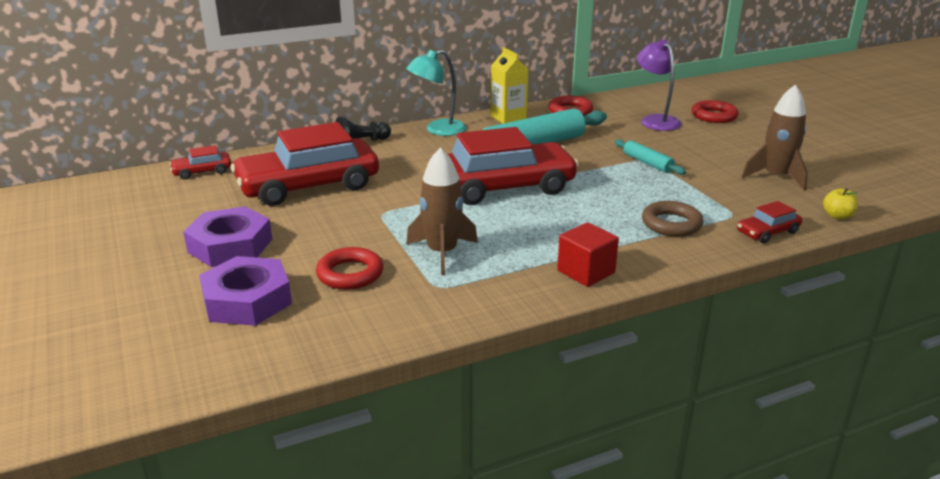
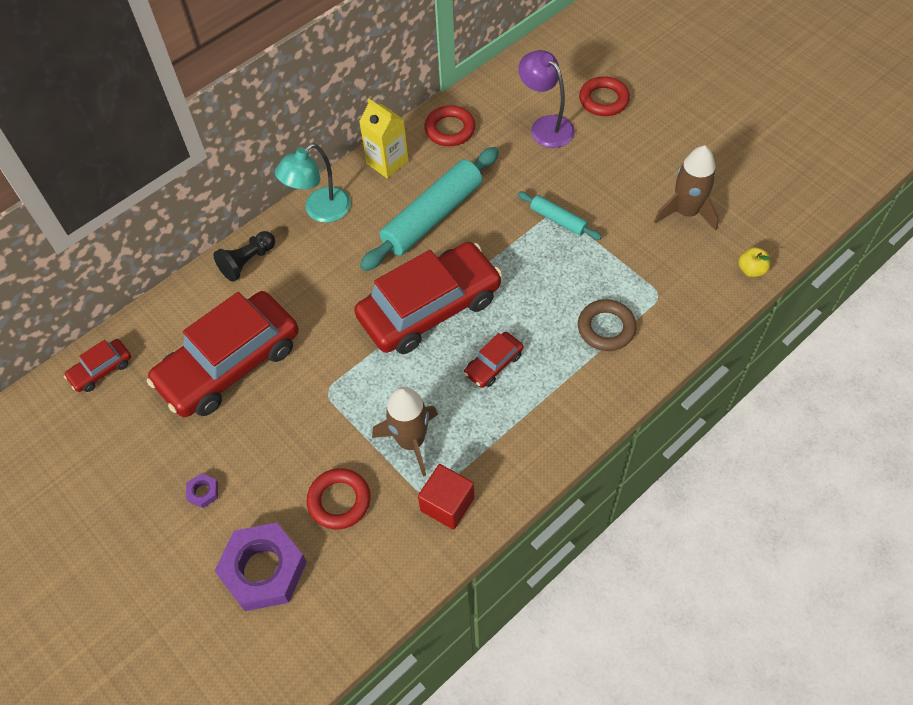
camera: 15 degrees left, 30 degrees up
purple nut [183,206,272,267] -> purple nut [186,473,218,508], size x0.41
red cube [557,222,619,287] -> red cube moved to [418,464,474,530]
red car [737,201,802,243] -> red car moved to [464,332,523,388]

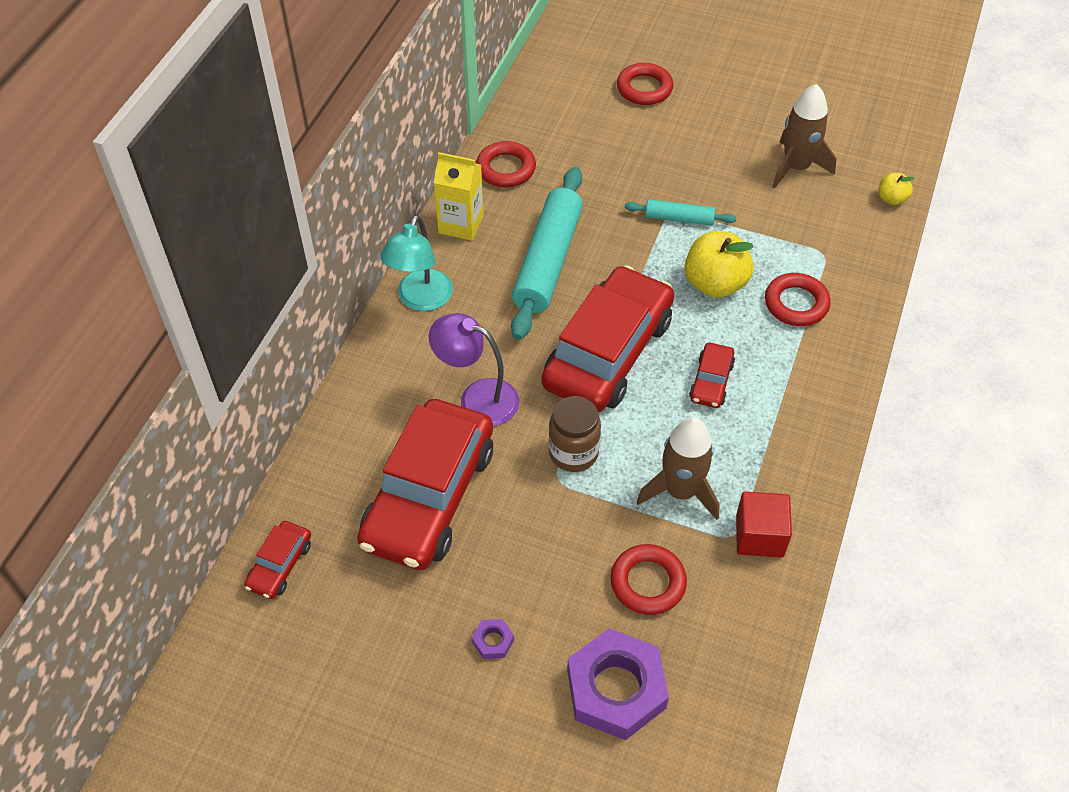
camera: 30 degrees left, 5 degrees down
black pawn [213,231,275,282] -> none
purple lamp [518,50,575,148] -> purple lamp moved to [428,313,519,426]
brown ring [578,299,637,351] -> red ring [765,273,831,326]
none -> brown jar [549,396,601,472]
none -> yellow apple [685,232,754,298]

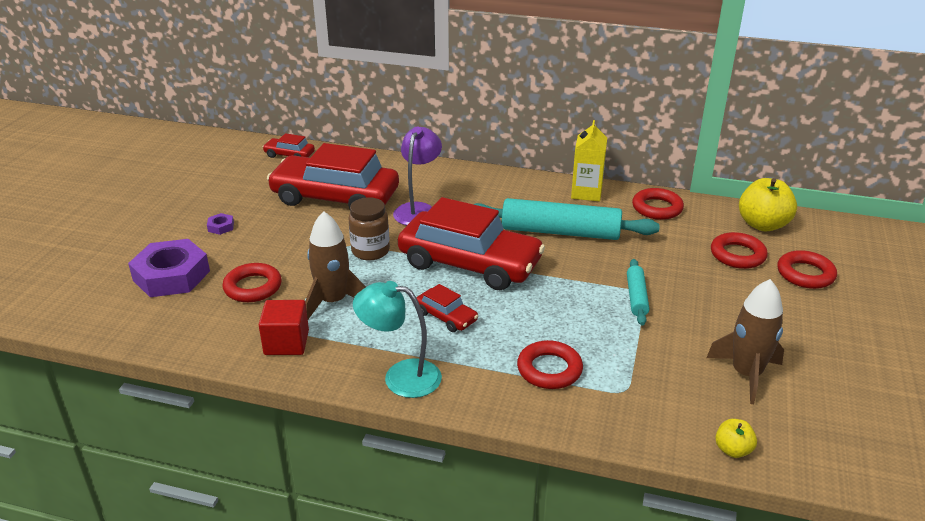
camera: 85 degrees right, 20 degrees down
turquoise lamp [380,215,453,311] -> turquoise lamp moved to [353,281,442,398]
yellow apple [685,232,754,298] -> yellow apple moved to [739,178,797,231]
red car [689,343,735,408] -> red car turned 150 degrees counterclockwise [416,284,478,332]
none -> red ring [711,232,768,269]

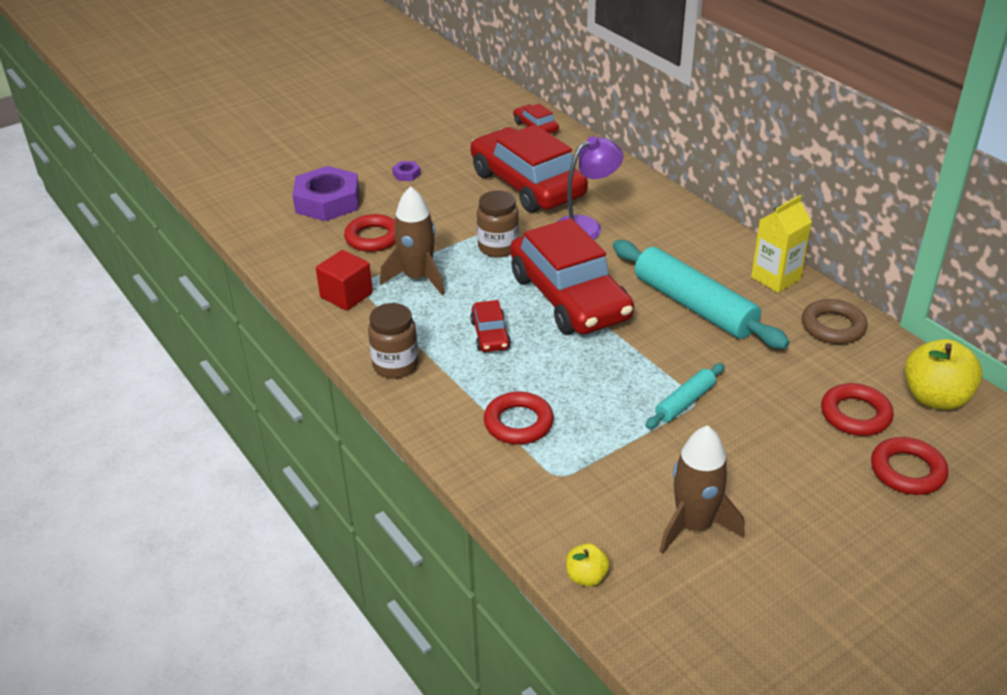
camera: 40 degrees right, 5 degrees up
turquoise lamp [353,281,442,398] -> brown jar [368,303,419,379]
red ring [632,188,684,220] -> brown ring [802,299,868,344]

